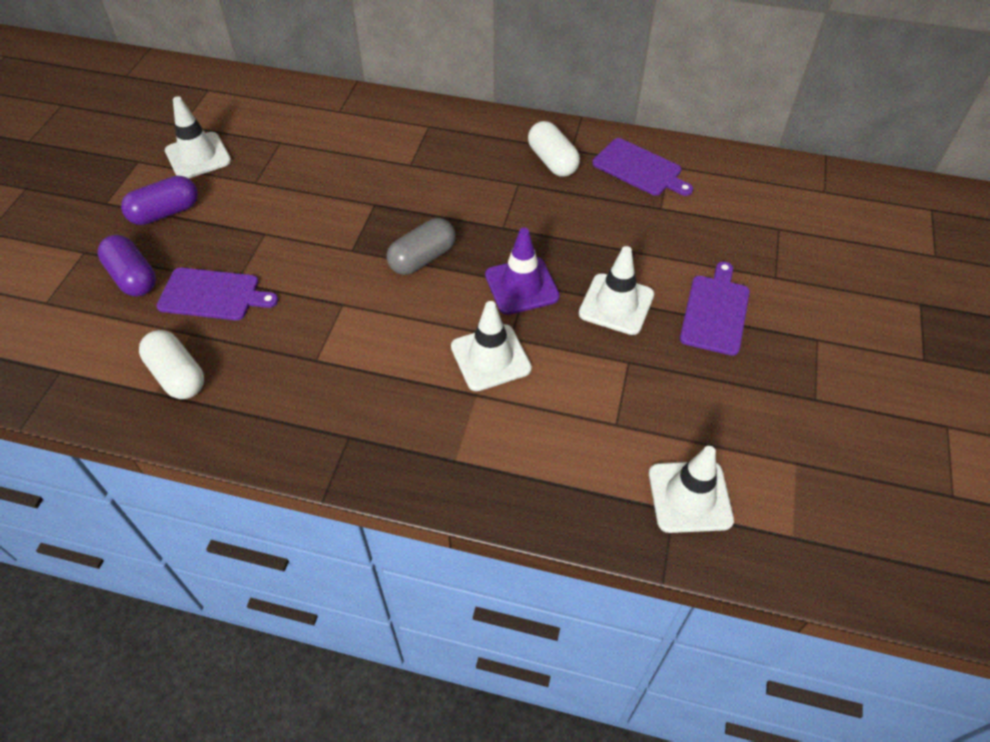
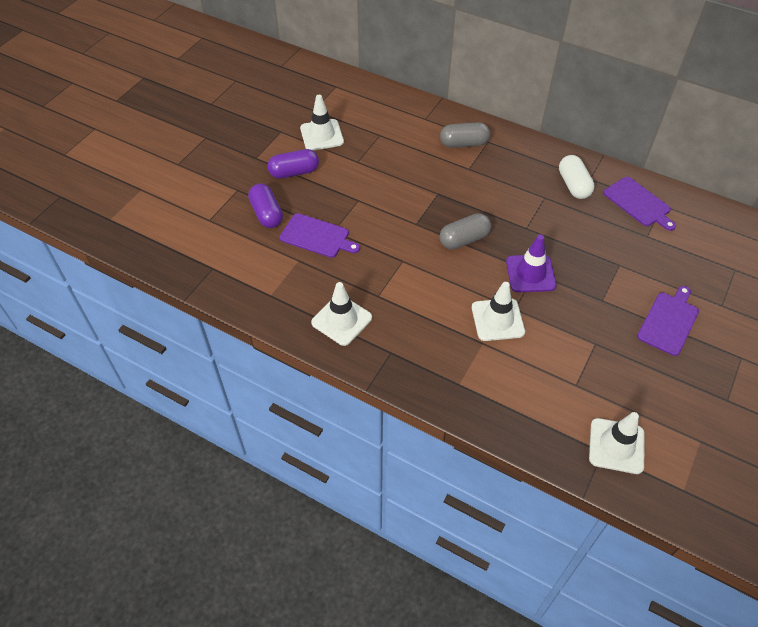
camera: 15 degrees right, 0 degrees up
white capsule [139,330,204,399] -> none
white traffic cone [579,246,654,335] -> white traffic cone moved to [311,282,372,346]
none -> grey capsule [440,122,490,148]

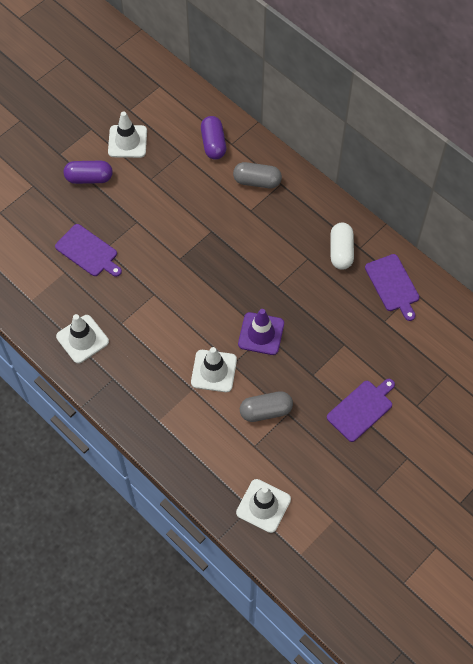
camera: 15 degrees right, 10 degrees up
purple capsule [248,183,283,228] -> purple capsule moved to [201,116,226,160]
grey capsule [440,213,491,249] -> grey capsule moved to [240,391,293,422]

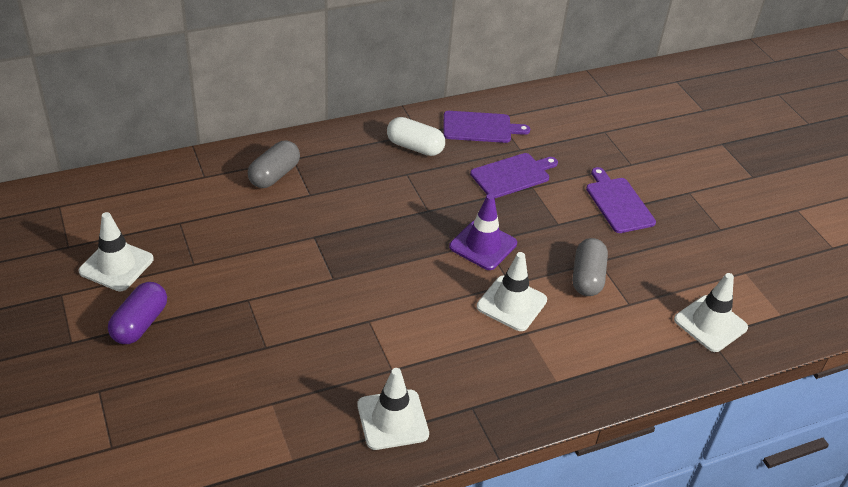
camera: 70 degrees left, 20 degrees down
purple cutting board [55,224,122,277] -> purple cutting board moved to [470,153,558,198]
purple capsule [201,116,226,160] -> none

